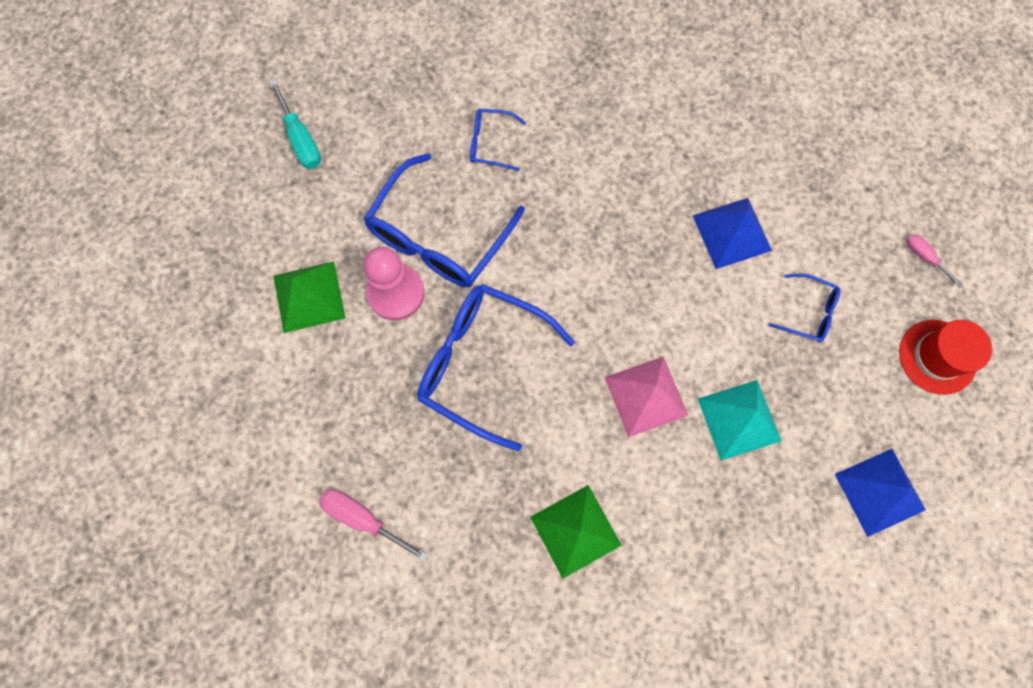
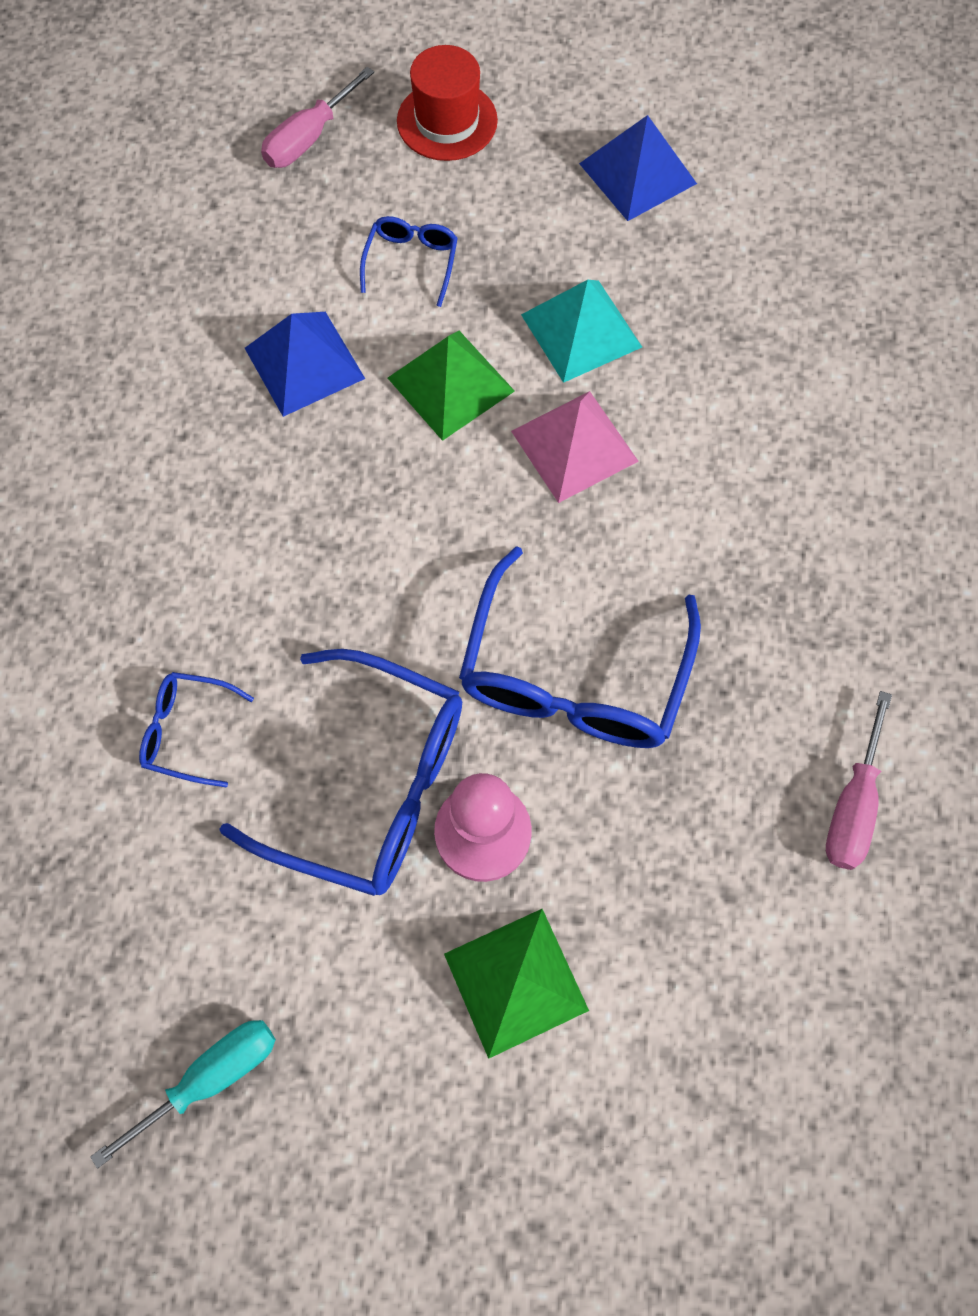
camera: 100 degrees left, 5 degrees down
blue glasses [470,109,526,171] -> blue glasses turned 105 degrees clockwise [139,672,254,787]
green pyramid [530,485,622,579] -> green pyramid moved to [388,331,515,441]
pink screwdriver [906,234,963,287] -> pink screwdriver [261,67,374,168], size x1.63

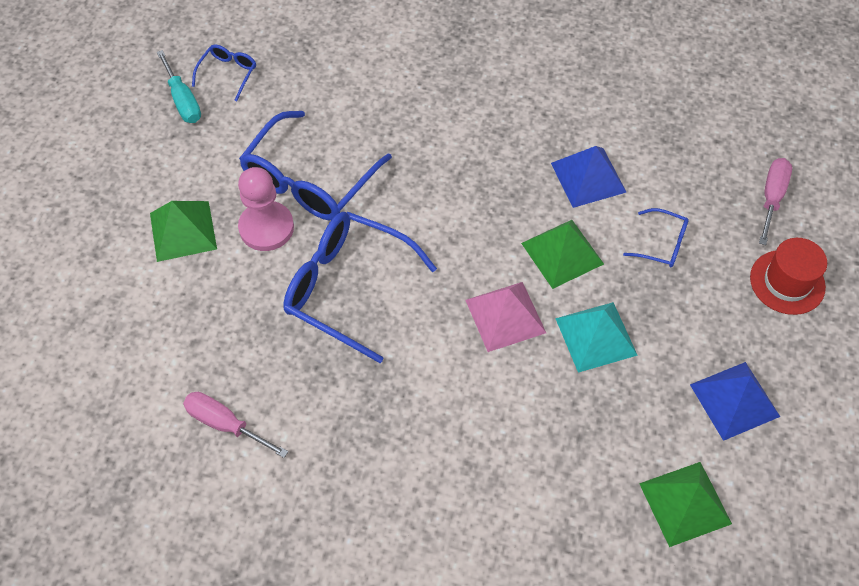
camera: 100 degrees right, 10 degrees down
blue glasses [139,672,254,787] -> blue glasses moved to [192,45,256,101]
pink screwdriver [261,67,374,168] -> pink screwdriver turned 60 degrees clockwise [759,158,792,245]
none -> green pyramid [639,462,732,547]

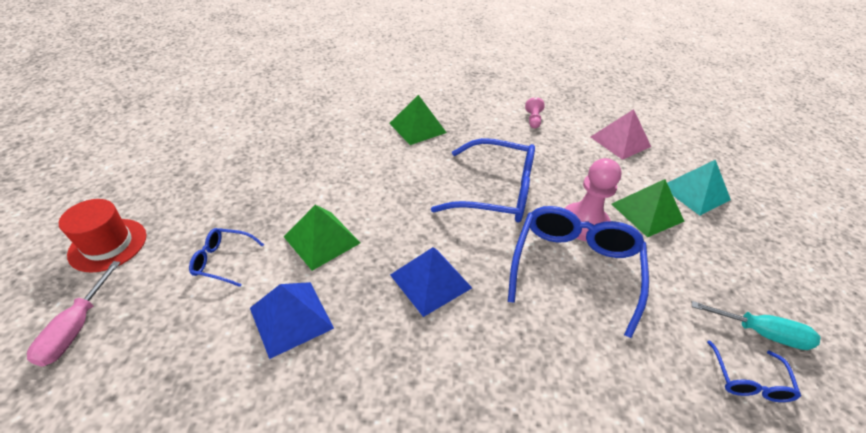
camera: 165 degrees right, 15 degrees down
turquoise screwdriver [157,50,201,123] -> turquoise screwdriver turned 150 degrees clockwise [692,301,820,350]
pink screwdriver [183,392,288,458] -> pink pawn [525,97,544,128]
pink pyramid [465,282,546,352] -> pink pyramid moved to [591,109,651,160]
turquoise pyramid [555,302,638,373] -> turquoise pyramid moved to [667,160,731,216]
green pyramid [639,462,732,547] -> green pyramid moved to [389,95,447,145]
blue pyramid [690,362,780,441] -> blue pyramid moved to [390,247,472,317]

